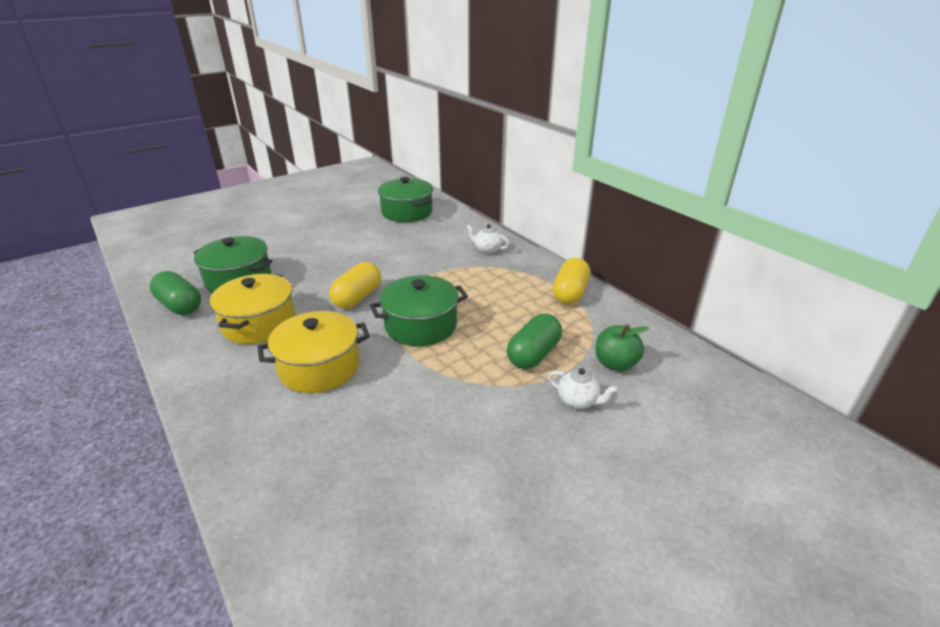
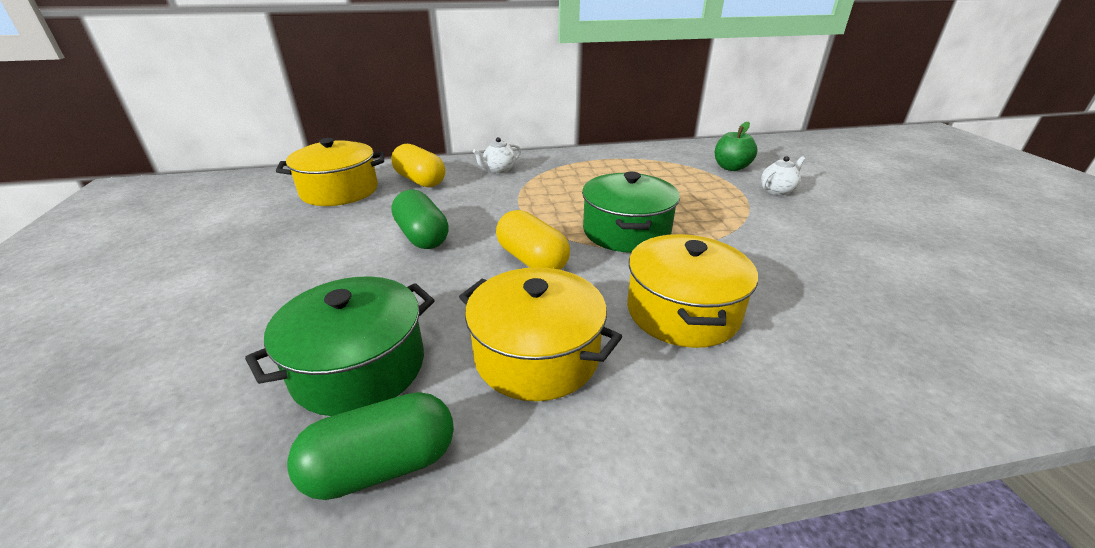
camera: 65 degrees left, 0 degrees up
green pot [378,177,433,222] -> yellow pot [276,138,384,206]
green capsule [507,314,562,369] -> green capsule moved to [392,189,449,249]
yellow capsule [553,258,591,304] -> yellow capsule moved to [391,144,445,187]

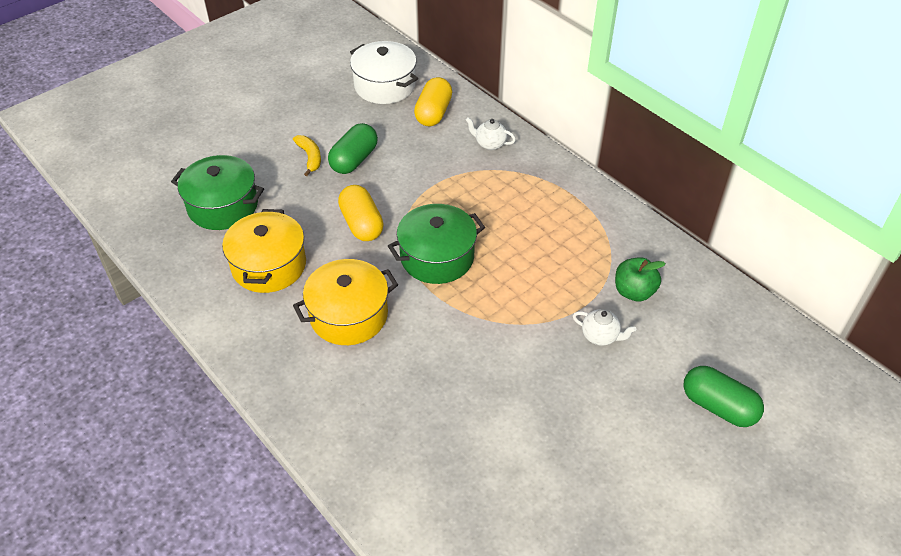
camera: 60 degrees right, 15 degrees up
yellow pot [276,138,384,206] -> white pot [350,41,418,104]
green capsule [287,392,454,500] -> green capsule moved to [683,366,764,427]
yellow capsule [496,210,570,270] -> yellow capsule turned 45 degrees counterclockwise [338,185,384,241]
none -> yellow banana [293,135,321,176]

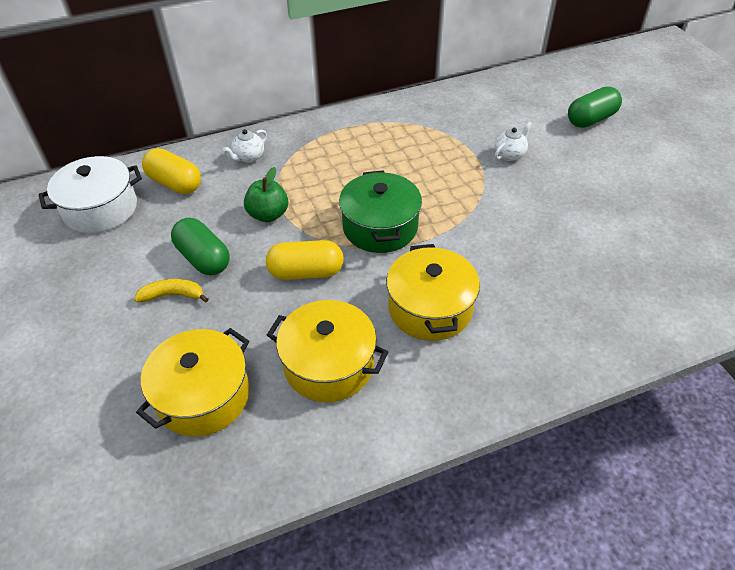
camera: 70 degrees left, 0 degrees up
green pot [171,155,264,230] -> yellow pot [136,328,250,437]
green apple [615,257,666,301] -> green apple moved to [244,167,288,222]

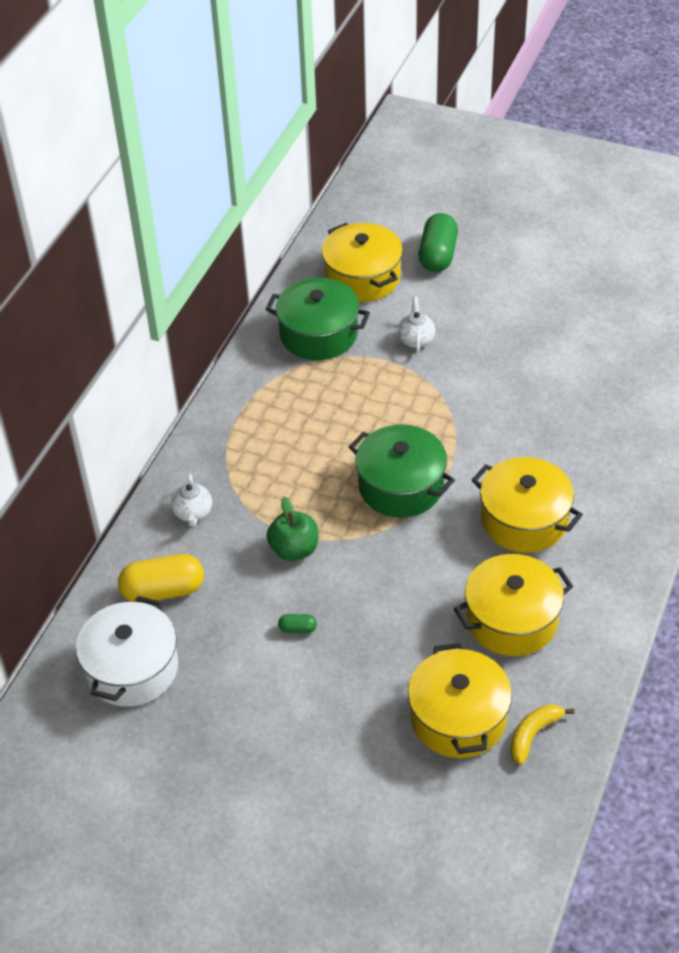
camera: 45 degrees left, 0 degrees up
yellow banana [134,279,209,302] -> yellow banana moved to [510,704,575,765]
green capsule [171,218,230,276] -> green capsule [278,614,317,633], size x0.44
yellow capsule [266,240,344,280] -> none
none -> green pot [266,278,370,360]
none -> yellow pot [322,223,403,302]

